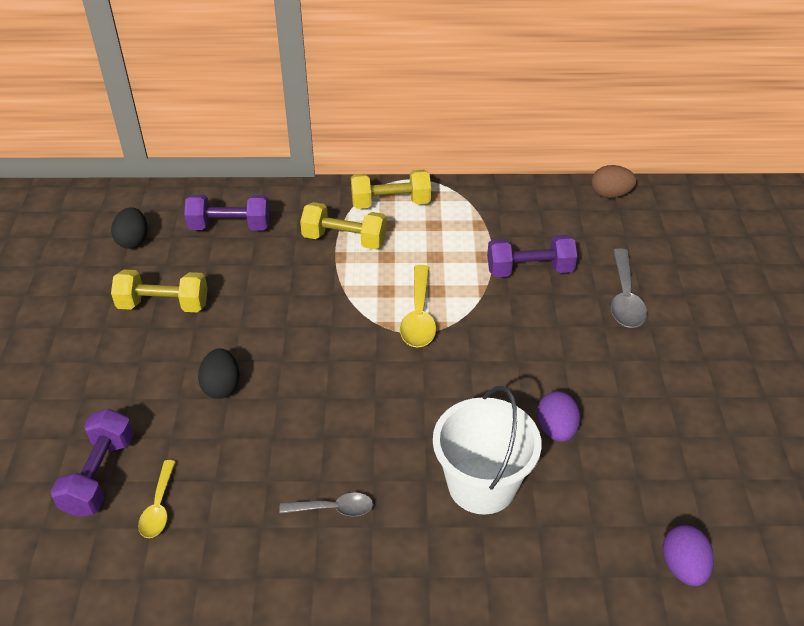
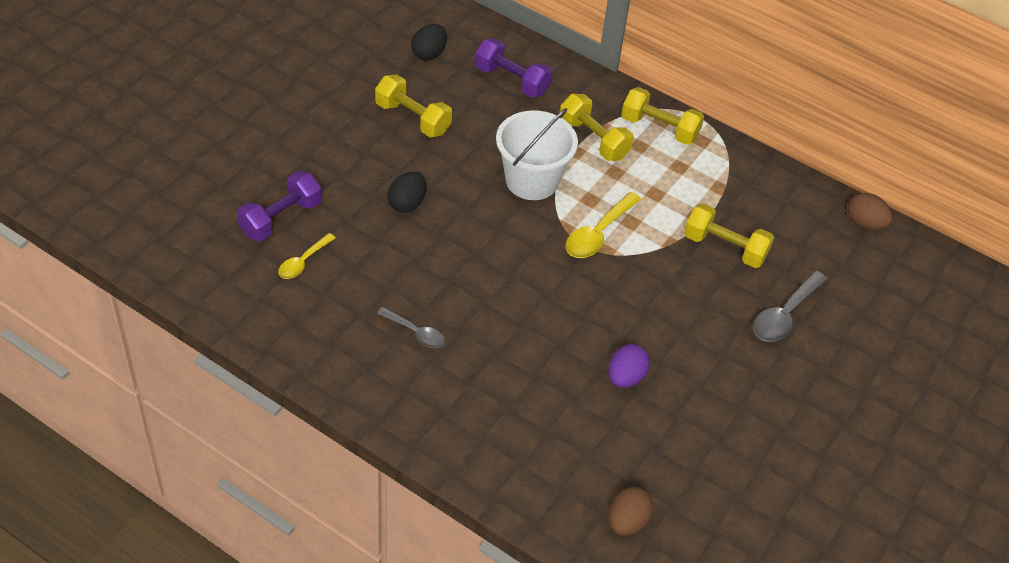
camera: 30 degrees right, 5 degrees up
white bucket [433,386,542,515] -> white bucket moved to [496,108,578,200]
purple dumbbell [487,235,577,277] -> yellow dumbbell [684,203,774,268]
purple egg [662,525,714,586] -> brown egg [608,487,653,535]

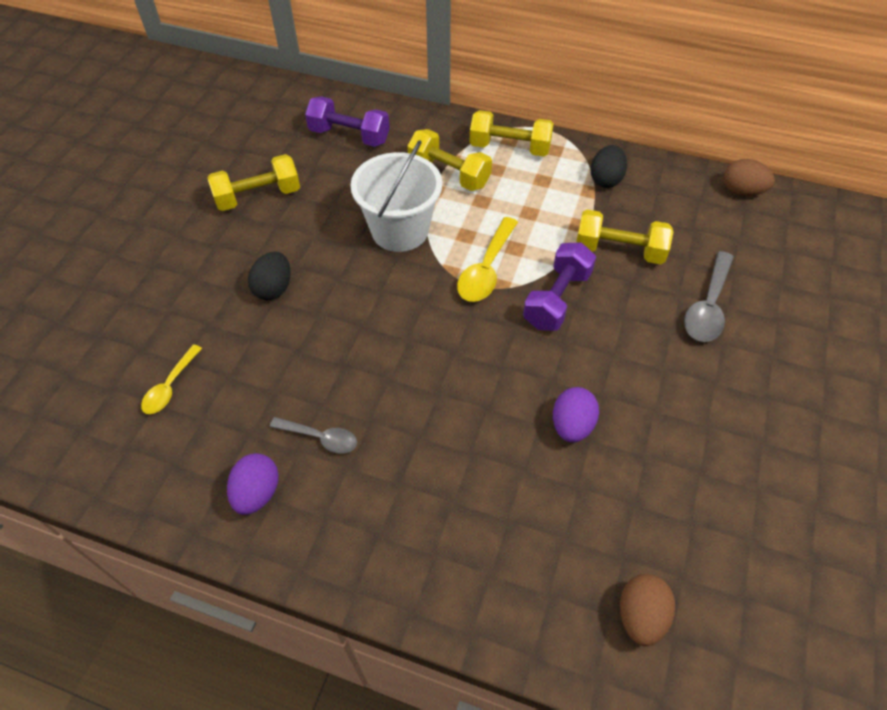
camera: 10 degrees left, 5 degrees up
purple dumbbell [237,171,322,241] -> purple dumbbell moved to [523,242,596,331]
yellow dumbbell [375,74,452,137] -> yellow dumbbell turned 45 degrees counterclockwise [207,154,300,211]
black egg [411,24,447,61] -> black egg moved to [591,145,627,188]
none -> purple egg [227,453,279,515]

